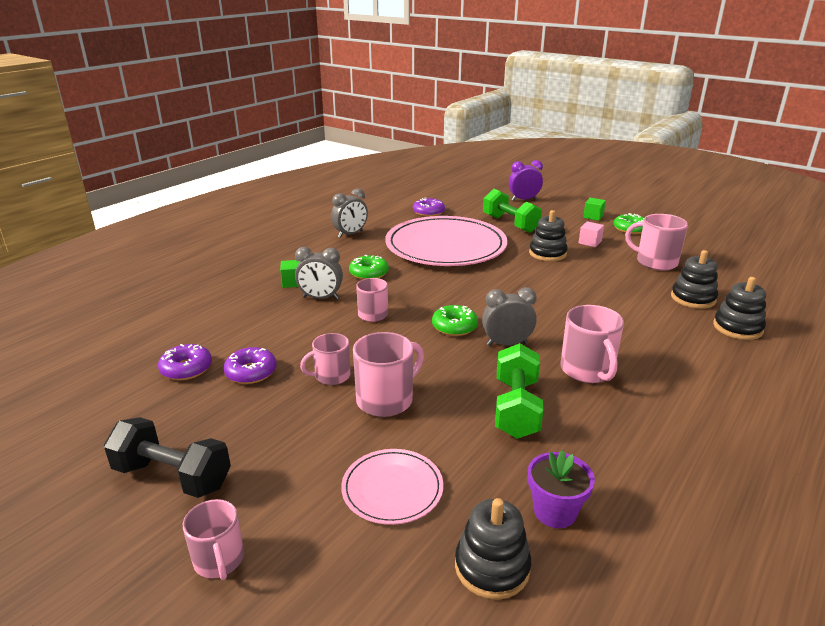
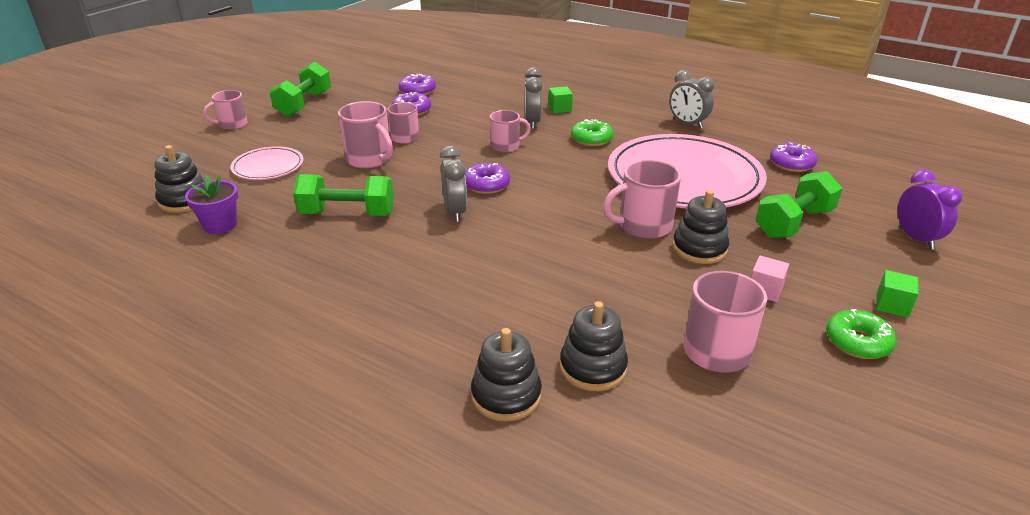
camera: 85 degrees right, 5 degrees up
black dumbbell [104,417,231,498] -> green dumbbell [269,62,331,117]
green donut [432,305,478,336] -> purple donut [465,163,510,194]
pink mug [560,305,624,383] -> pink mug moved to [603,160,681,239]

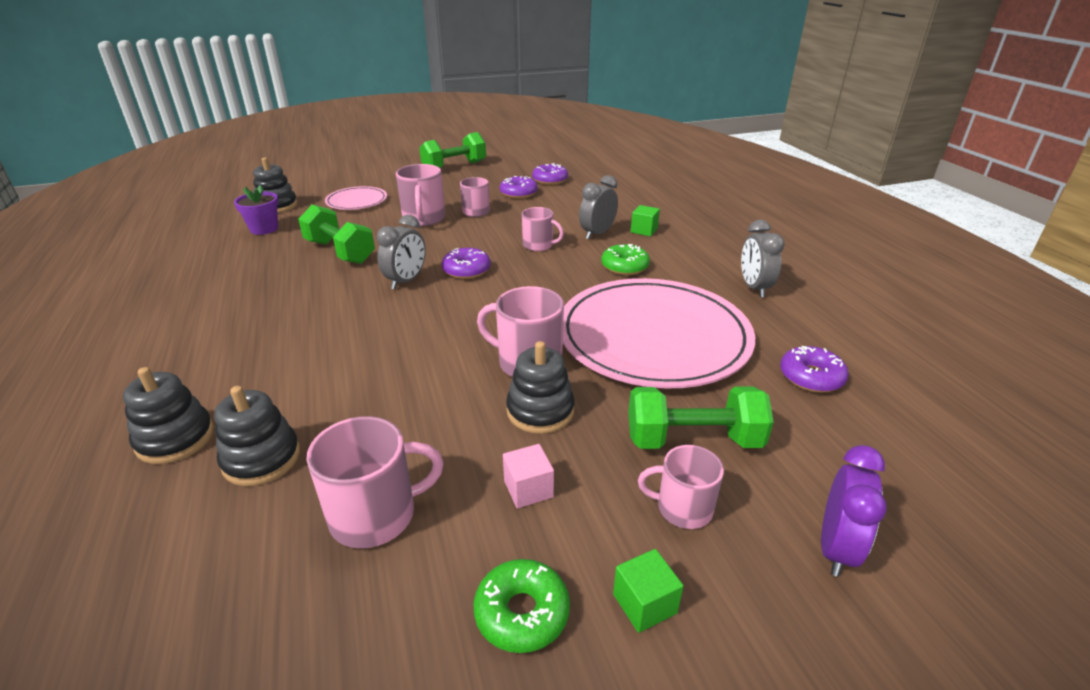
camera: 40 degrees right, 0 degrees up
pink mug [203,90,248,130] -> pink mug moved to [638,445,724,529]

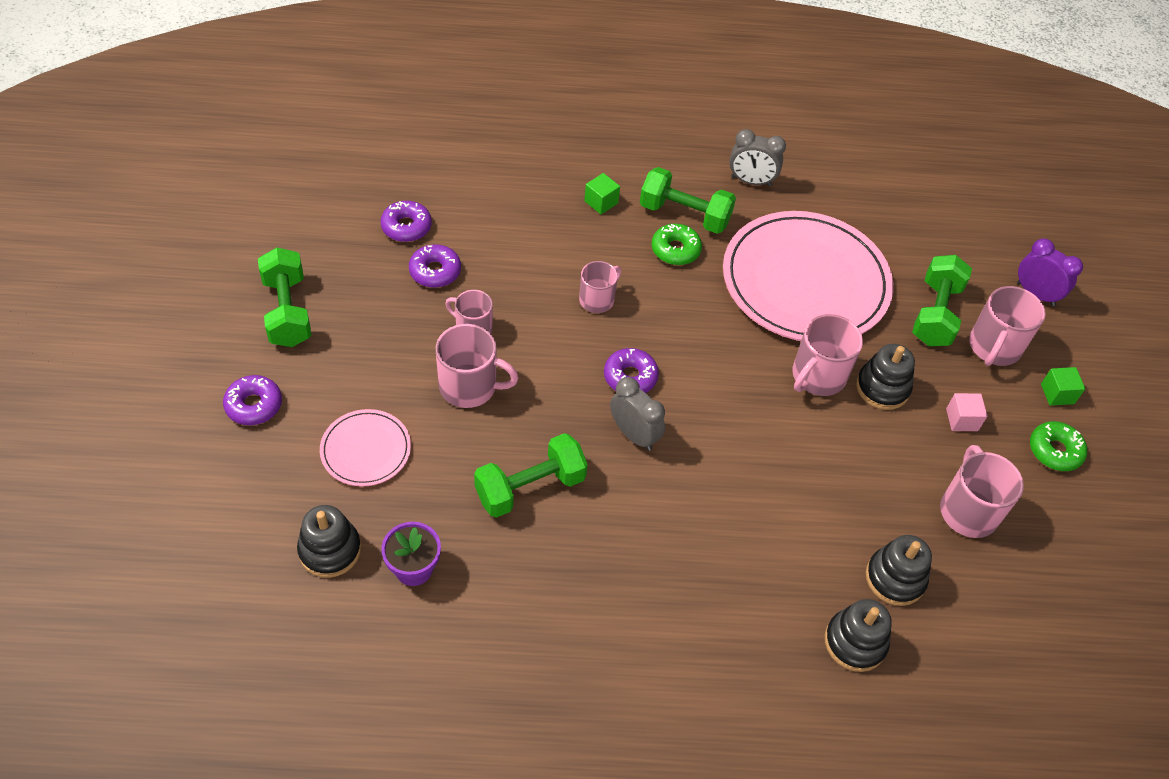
camera: 75 degrees left, 20 degrees up
grey clock [579,175,618,239] -> none
pink mug [638,445,724,529] -> pink mug [969,286,1046,366], size x1.52
purple donut [780,346,848,393] -> purple donut moved to [223,375,282,425]
none -> green dumbbell [640,167,736,234]

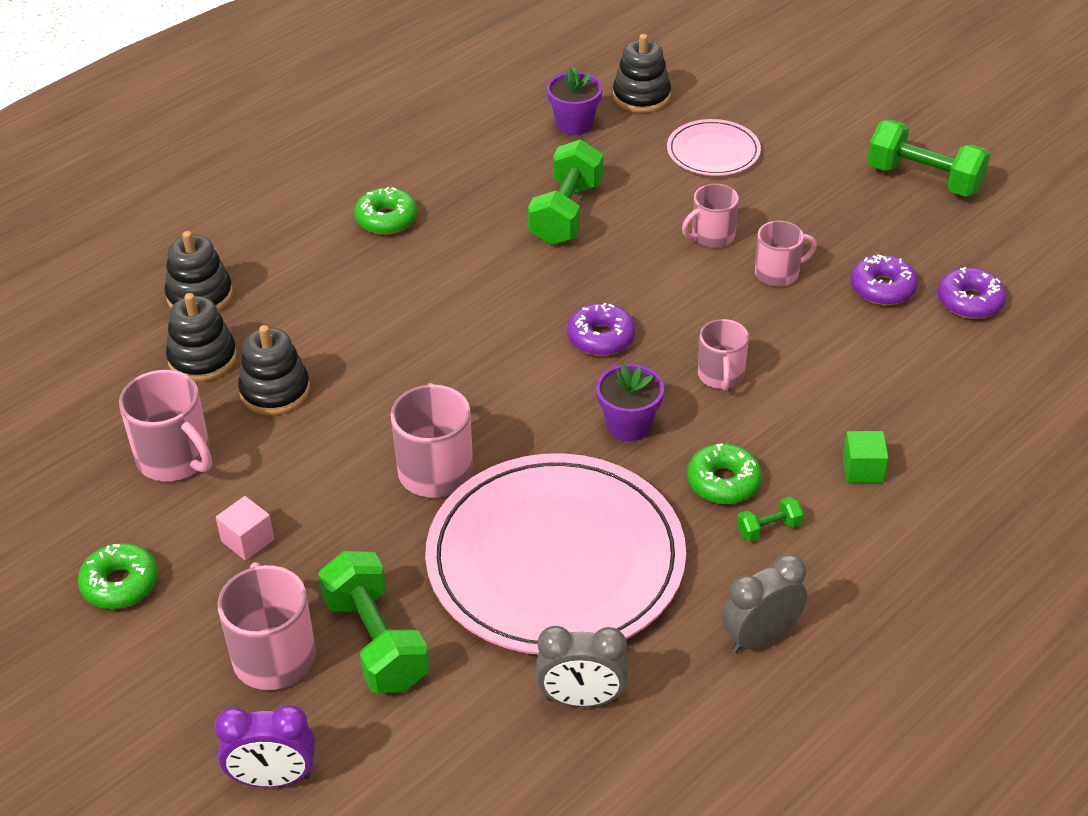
camera: 140 degrees right, 10 degrees down
purple donut [223,375,282,425] -> none
pink mug [436,324,519,408] -> pink mug [682,184,739,248], size x0.66
grey clock [610,377,665,451] -> grey clock moved to [536,626,628,707]
green dumbbell [640,167,736,234] -> green dumbbell [737,497,804,541], size x0.45
black stacking toy [856,344,915,410] -> black stacking toy moved to [238,325,310,415]
green cube [1041,367,1085,406] -> none
none -> green donut [354,187,417,235]
none -> purple flower pot [596,364,664,441]

